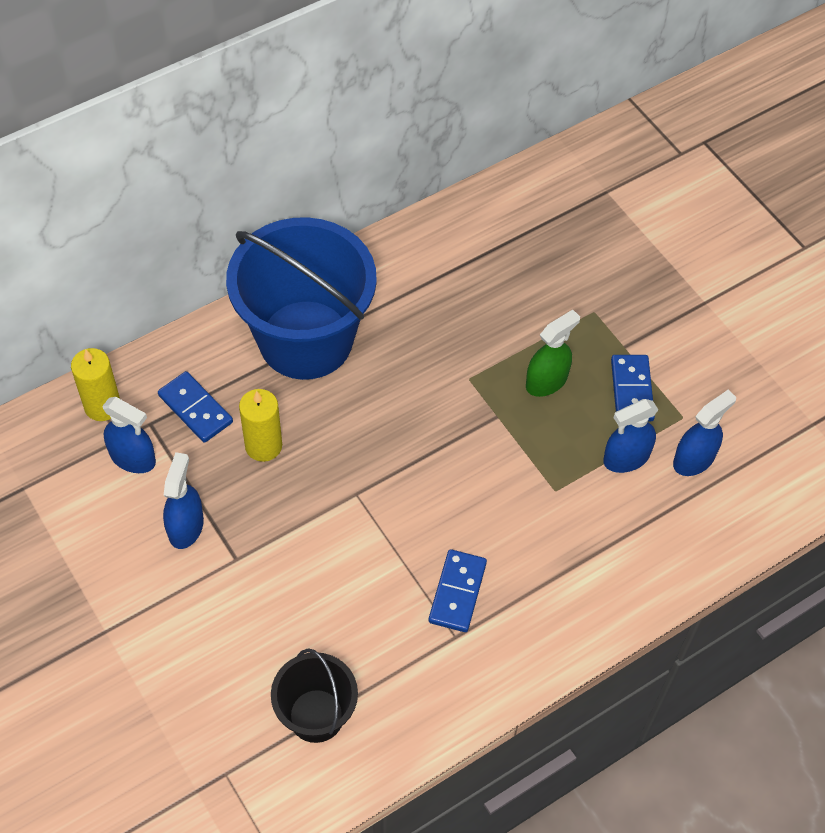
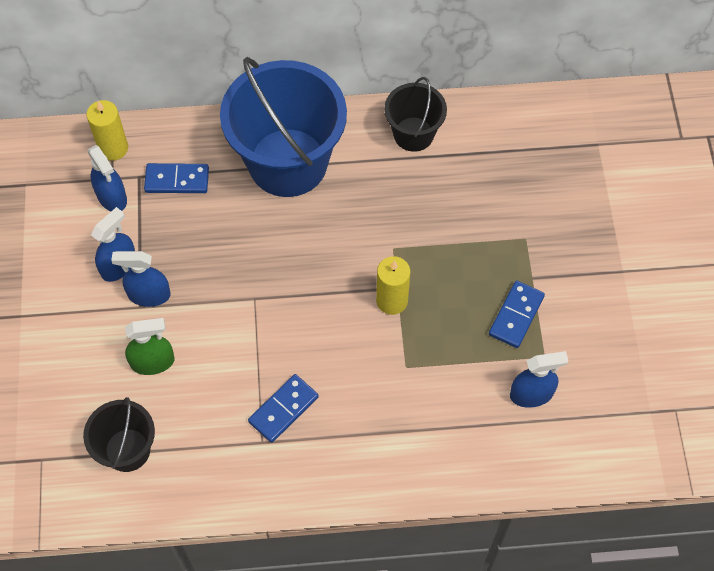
camera: 30 degrees right, 5 degrees up
blue domino [158,371,233,443] -> blue domino turned 75 degrees counterclockwise [144,163,209,193]
yellow candle [239,389,282,462] -> yellow candle moved to [376,256,410,315]
green spray bottle [526,310,580,397] -> green spray bottle moved to [125,318,175,375]
blue spray bottle [603,399,659,473] -> blue spray bottle moved to [111,251,171,307]
none -> black bucket [384,77,447,152]

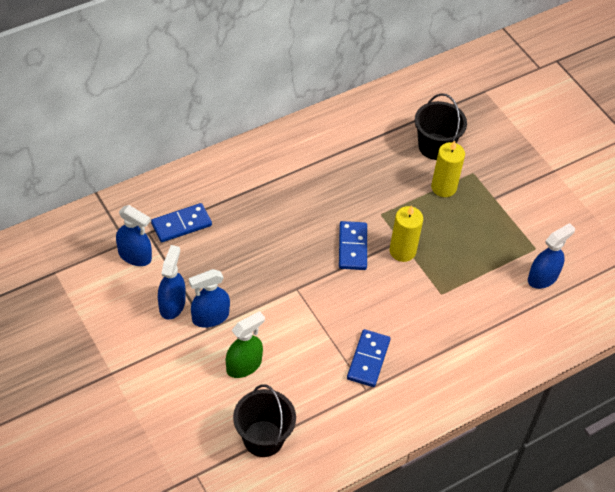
camera: 30 degrees left, 10 degrees down
yellow candle [87,100,128,161] -> yellow candle moved to [431,141,465,197]
blue bucket [220,57,347,197] -> none
black bucket [384,77,447,152] -> black bucket moved to [415,93,467,160]
blue domino [489,281,545,348] -> blue domino moved to [339,221,367,270]

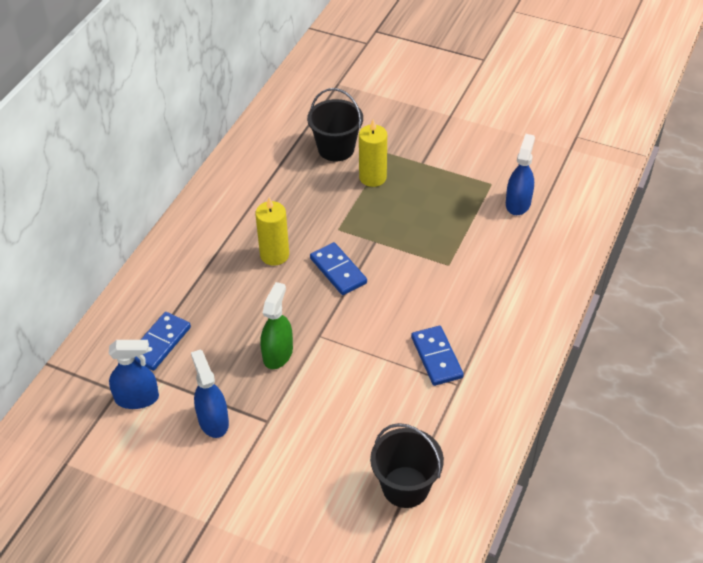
camera: 30 degrees left, 5 degrees down
blue spray bottle [189,269,230,328] -> none
green spray bottle [226,311,265,378] -> green spray bottle moved to [260,282,293,369]
yellow candle [390,206,423,262] -> yellow candle moved to [255,197,289,266]

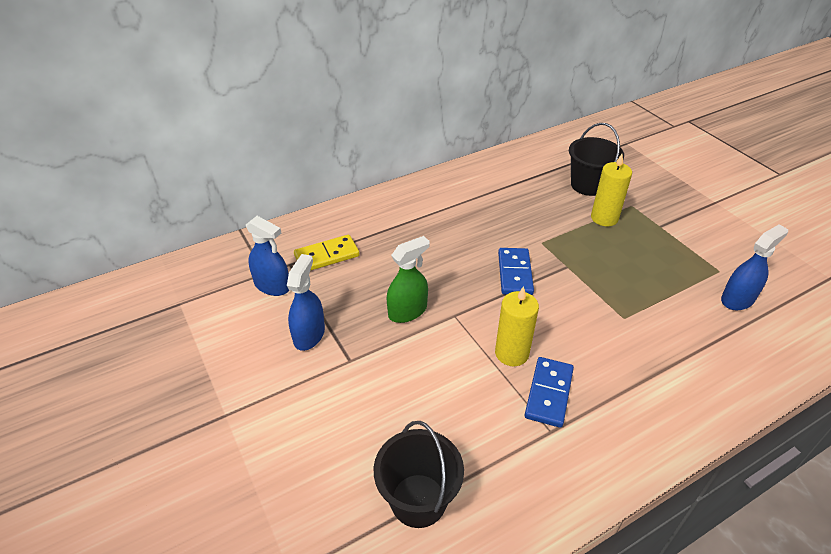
camera: 35 degrees right, 5 degrees down
blue domino [135,312,191,371] -> yellow domino [294,235,360,271]
yellow candle [255,197,289,266] -> yellow candle moved to [495,286,539,366]

